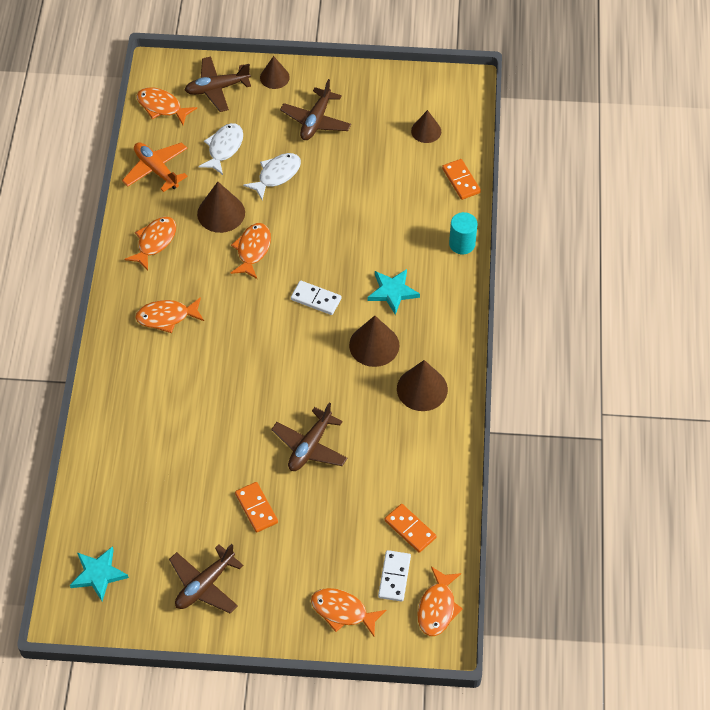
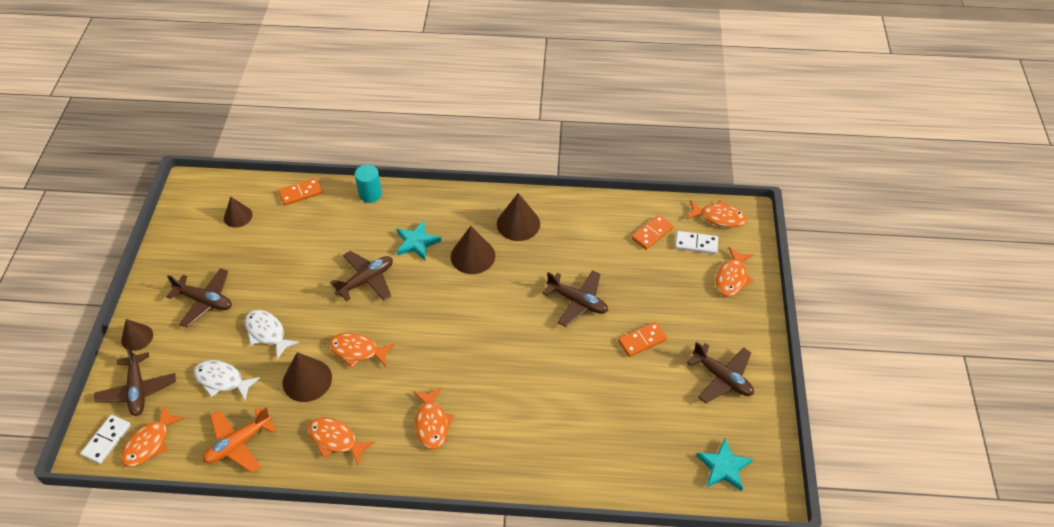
camera: 90 degrees left, 5 degrees down
white domino [291,280,342,315] -> white domino moved to [80,415,131,464]
none -> brown plane [330,251,393,301]

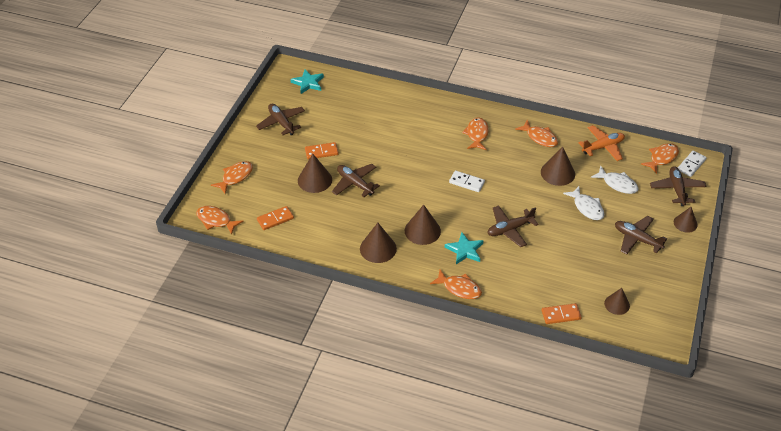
camera: 165 degrees left, 5 degrees down
orange fish [328,333,395,368] -> orange fish moved to [430,270,482,299]
turquoise cylinder [355,165,382,203] -> none
white domino [675,231,718,254] -> white domino moved to [449,170,485,192]
none -> brown cone [298,154,332,193]

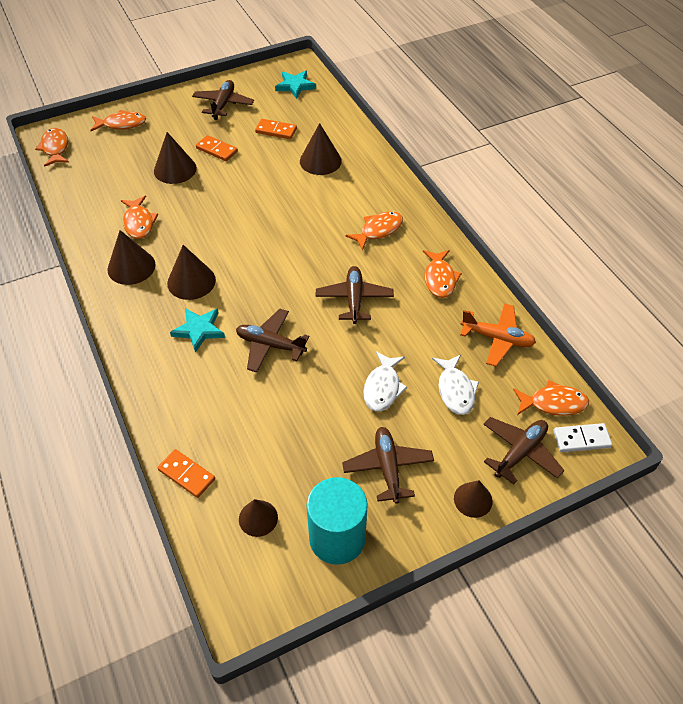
camera: 45 degrees right, 5 degrees up
orange domino [257,206,294,230] -> orange domino moved to [255,119,297,139]
brown plane [332,164,380,197] -> brown plane moved to [316,266,394,324]
orange fish [430,270,482,299] -> orange fish moved to [121,195,158,239]
white domino [449,170,485,192] -> none
brown cone [541,147,575,186] -> brown cone moved to [300,123,342,175]
none -> turquoise cylinder [306,477,368,565]

